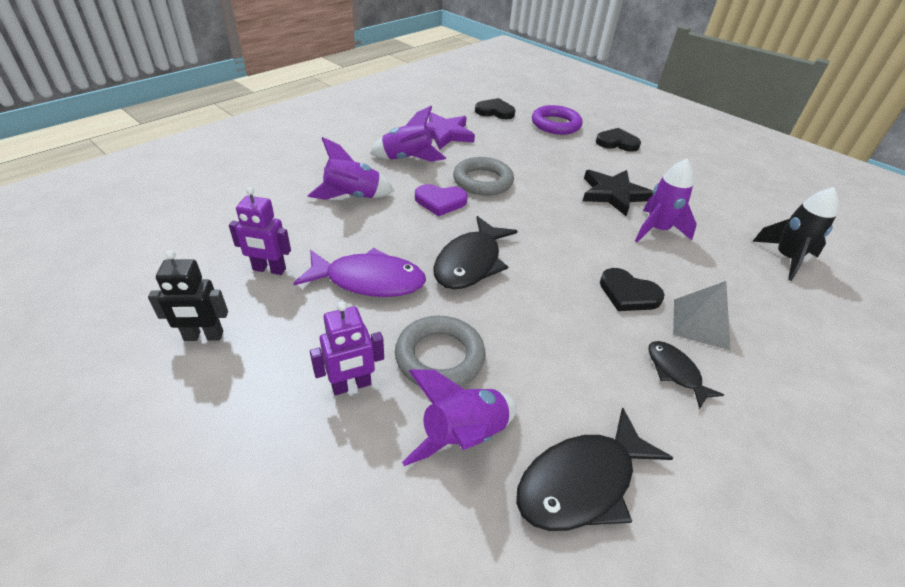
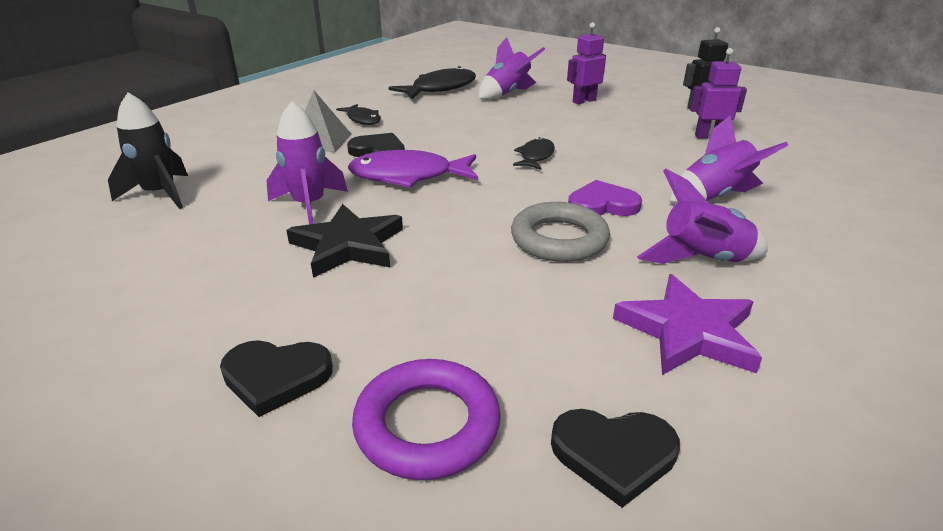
camera: 175 degrees right, 10 degrees down
purple fish [293,248,426,297] -> purple fish moved to [348,150,478,188]
grey ring [395,316,486,387] -> none
black fish [434,216,517,289] -> black fish [513,137,555,170], size x0.57

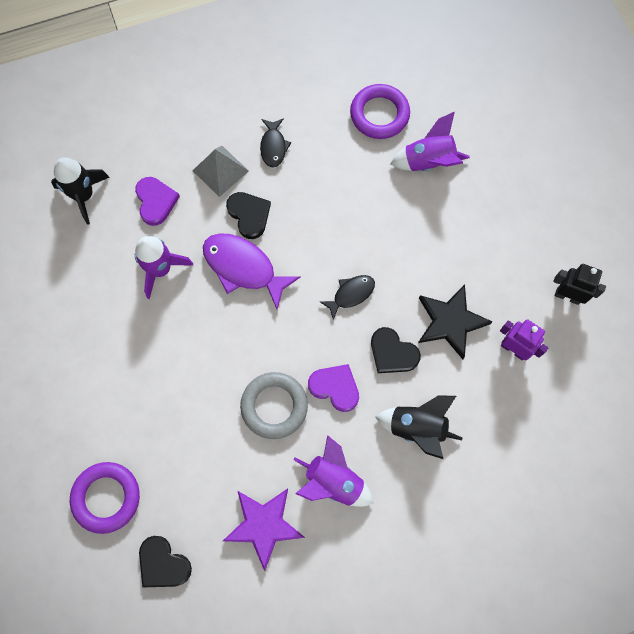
camera: 35 degrees right, 40 degrees up
black heart [220,340,333,417] -> black heart moved to [371,327,421,373]
black star [286,204,403,278] -> black star moved to [418,284,493,359]
black fish [388,66,476,99] -> purple ring [350,84,410,139]
purple robot [567,22,606,104] -> none
purple rocket [670,115,788,203] -> black rocket [376,395,463,459]
none -> purple heart [135,177,180,226]

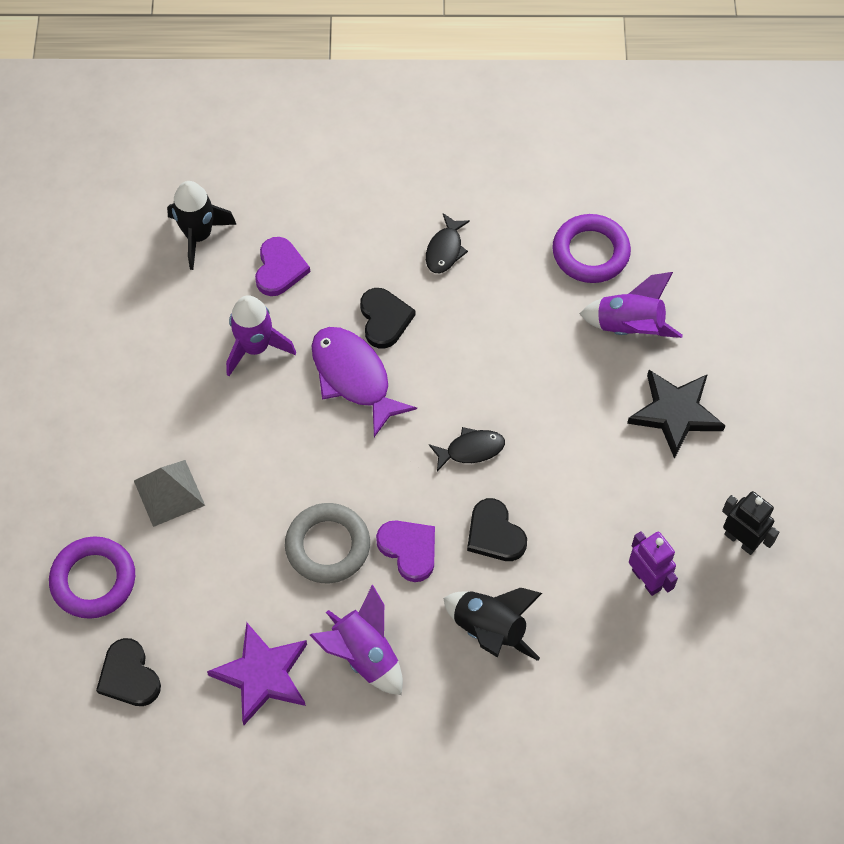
camera: 20 degrees right, 10 degrees down
grey pyramid [193,146,249,197] -> grey pyramid moved to [134,460,205,527]
black star [418,284,493,359] -> black star moved to [627,370,725,459]

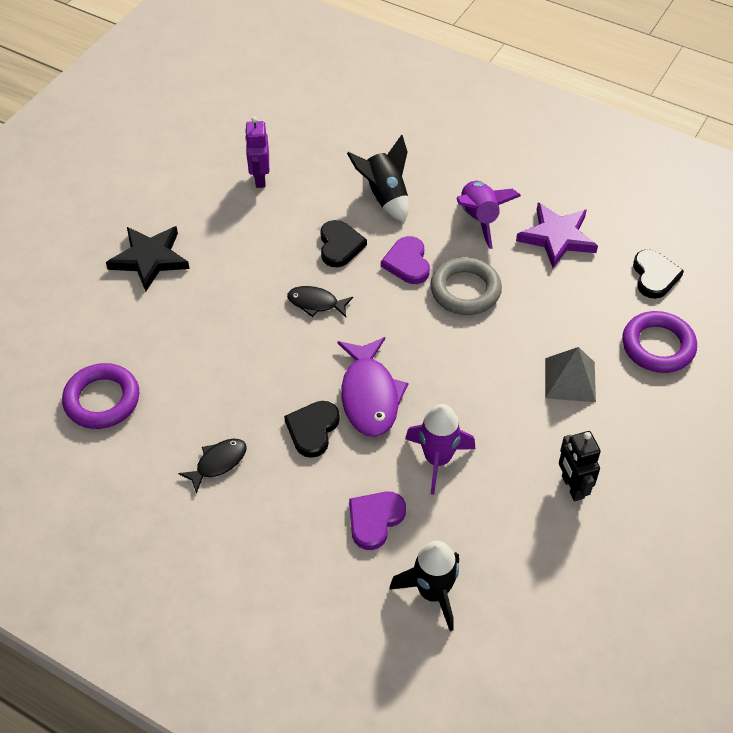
camera: 150 degrees left, 10 degrees down
purple rocket [580,272,683,338] -> none
black robot [722,491,779,555] -> black robot moved to [559,431,601,501]

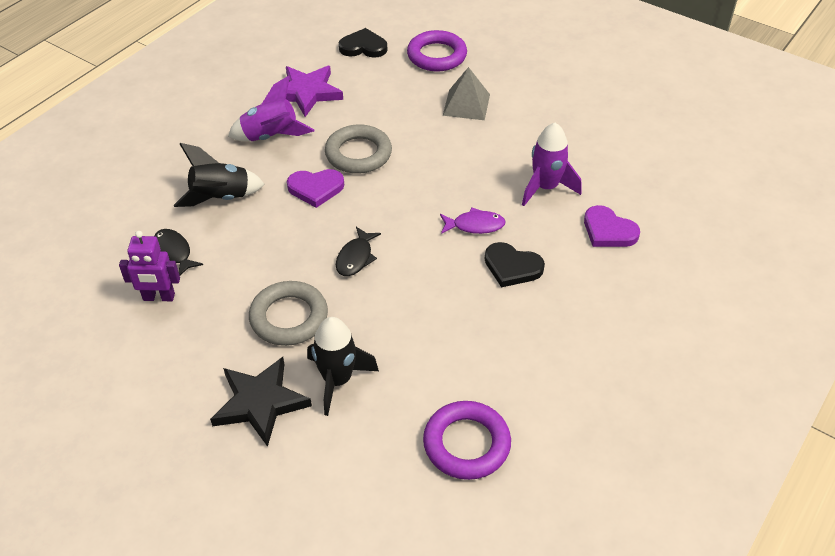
camera: 85 degrees left, 5 degrees down
black fish [178,439,247,493] -> black fish moved to [155,229,203,275]
black heart [320,220,367,267] -> none
purple fish [337,337,408,437] -> purple fish [440,208,506,234], size x0.57
black rocket [389,541,459,631] -> black rocket moved to [307,317,379,416]
black robot [559,431,601,501] -> none
none -> grey ring [249,281,328,346]

